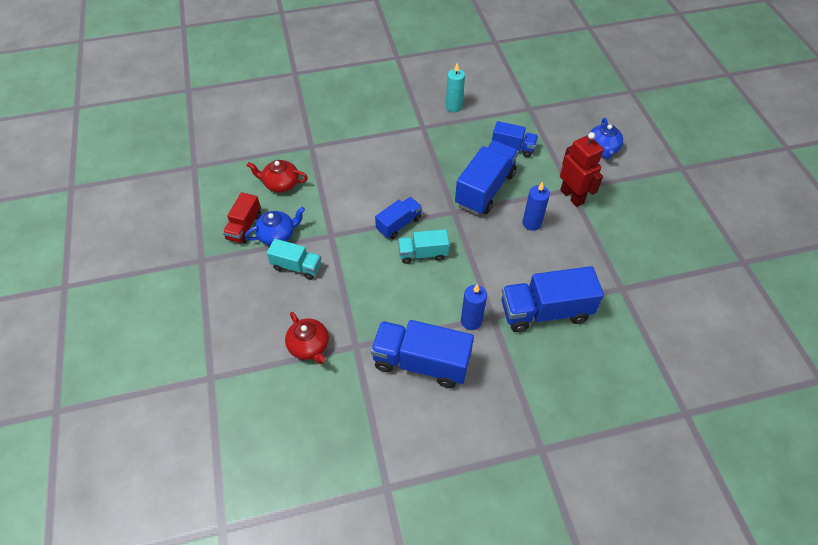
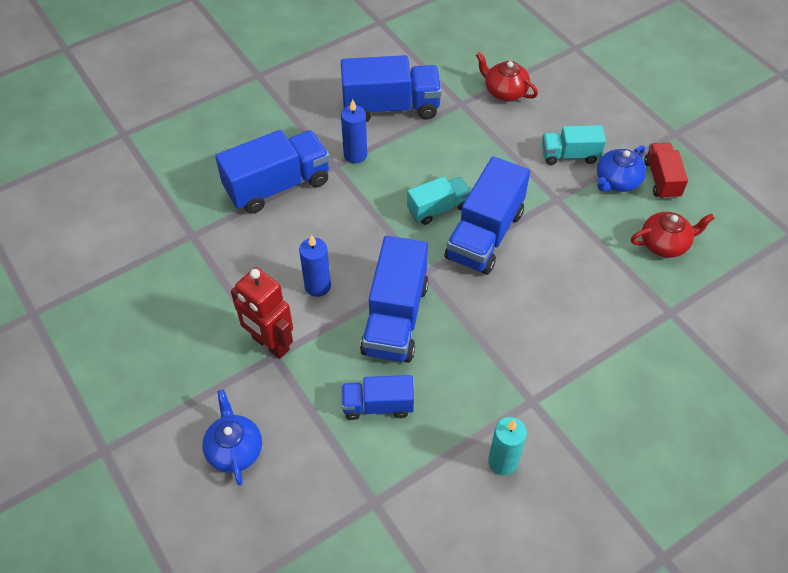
camera: 160 degrees right, 0 degrees up
blue truck [375,197,422,239] -> blue truck [445,156,530,275], size x1.73

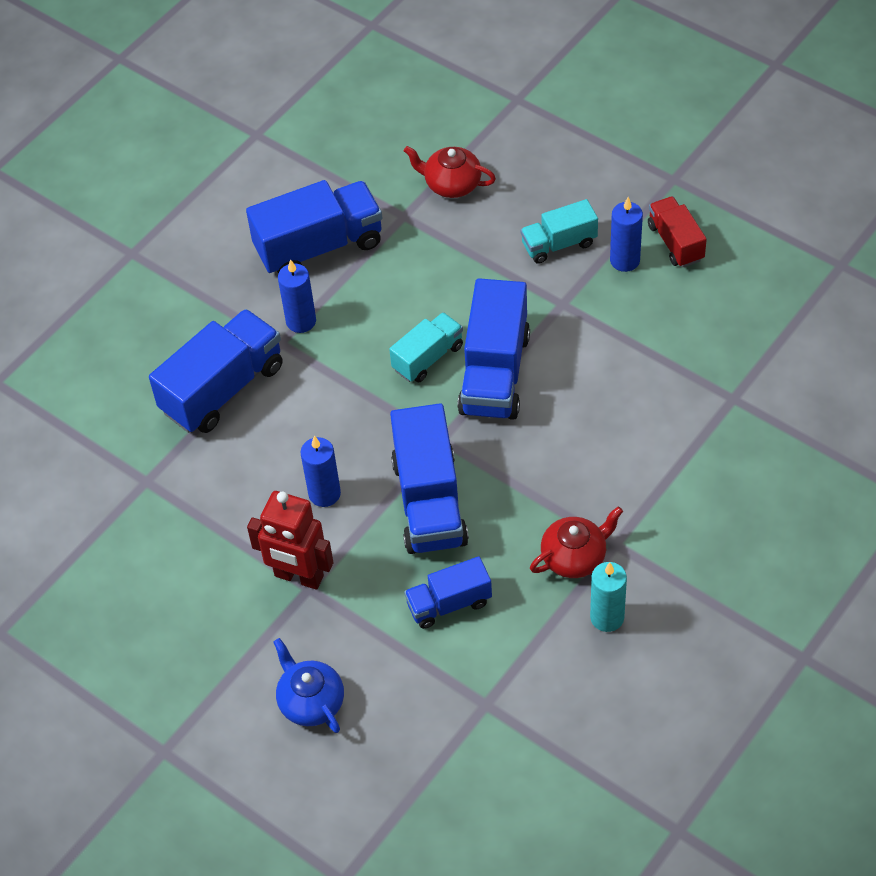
camera: 15 degrees left, 0 degrees up
blue teapot [597,145,646,192] -> blue candle [610,197,643,272]
red teapot [631,212,715,258] -> red teapot moved to [530,506,623,578]

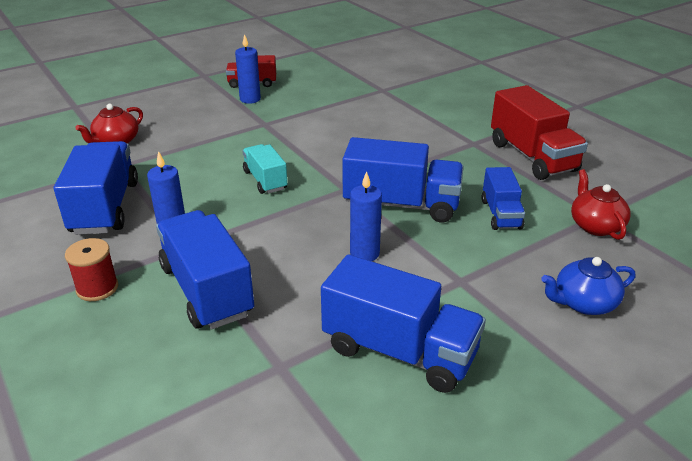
camera: 75 degrees left, 20 degrees down
red robot [247,491,333,590] -> none
blue truck [457,278,530,420] -> blue truck moved to [321,254,486,393]
turquoise truck [521,199,598,264] -> none
red teapot [530,506,623,578] -> red teapot moved to [571,169,631,240]
turquoise candle [590,562,627,632] -> red truck [491,85,588,180]
none -> red spool [65,238,118,301]

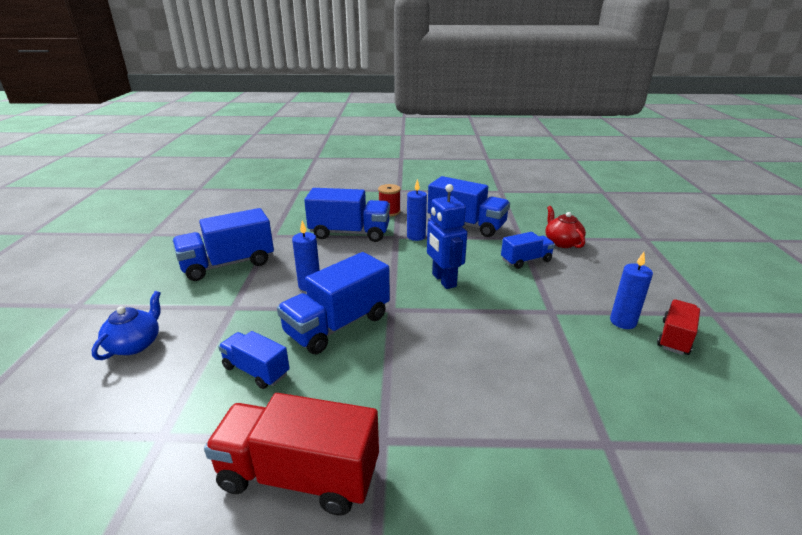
camera: 125 degrees right, 5 degrees down
turquoise truck [242,144,287,194] -> blue robot [427,184,467,289]
red teapot [571,169,631,240] -> none
none -> blue truck [501,232,555,269]

